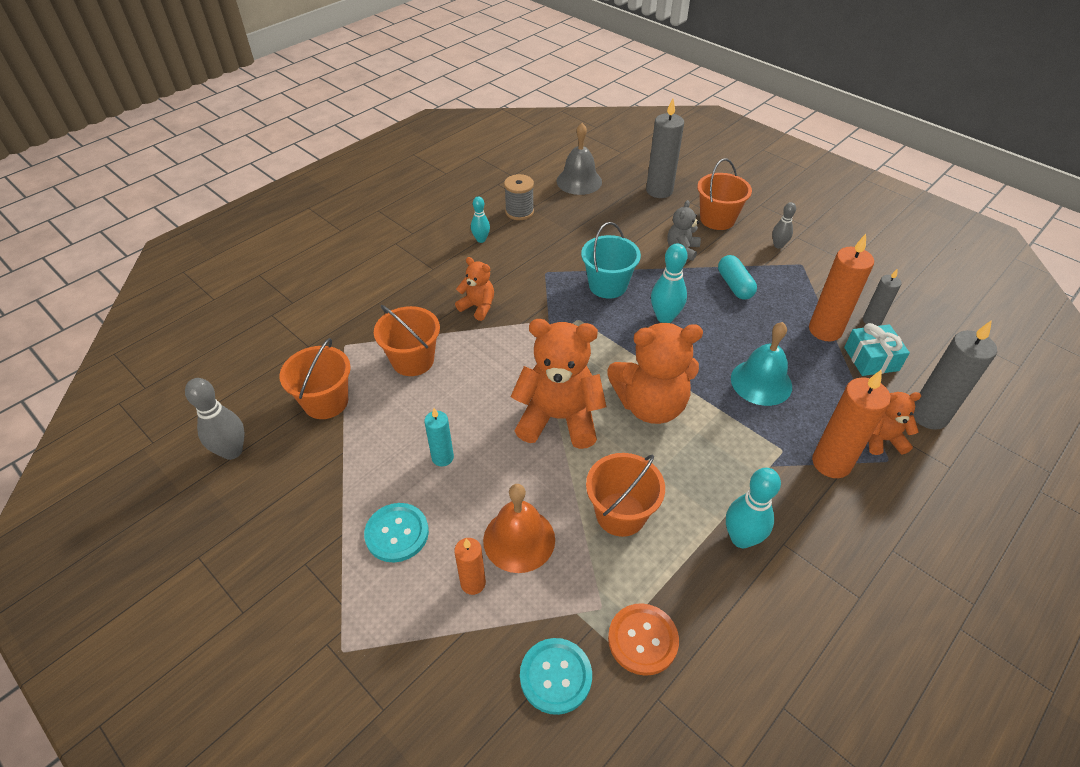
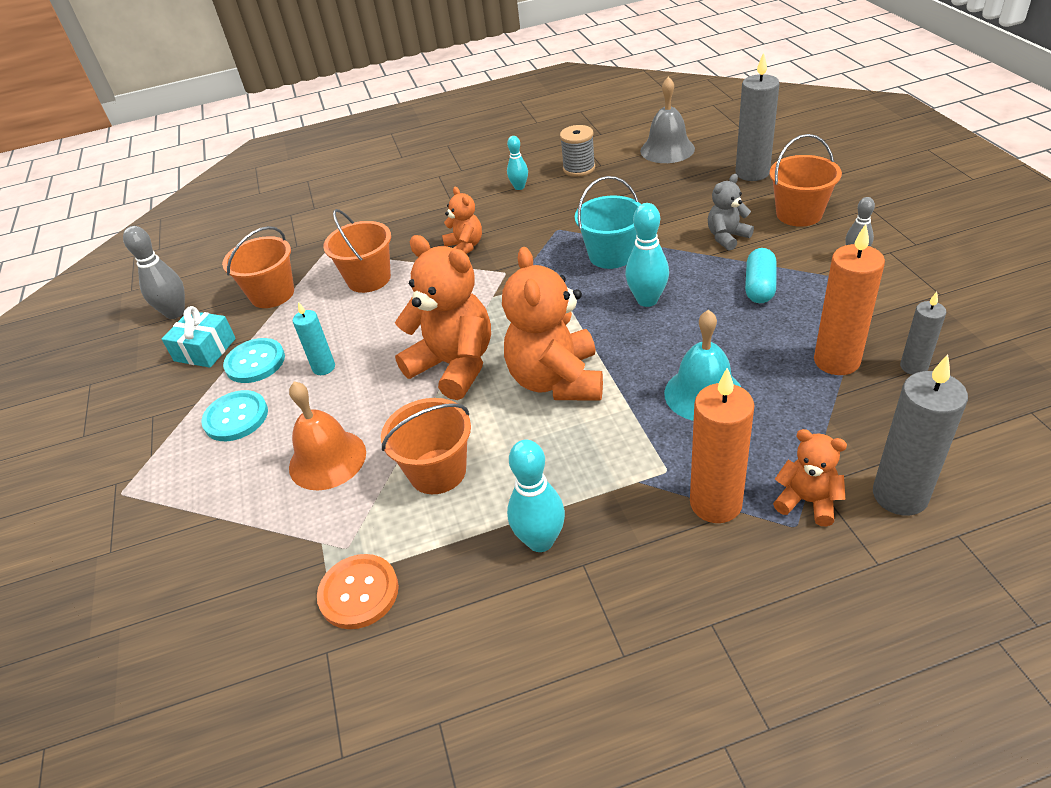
camera: 35 degrees right, 5 degrees down
orange candle [454,538,486,595] -> none
turquoise button [520,638,592,715] -> turquoise button moved to [223,338,285,383]
orange teddy bear [607,323,703,424] -> orange teddy bear turned 60 degrees clockwise [502,247,603,401]
turquoise gift [844,323,910,376] -> turquoise gift moved to [162,306,236,368]

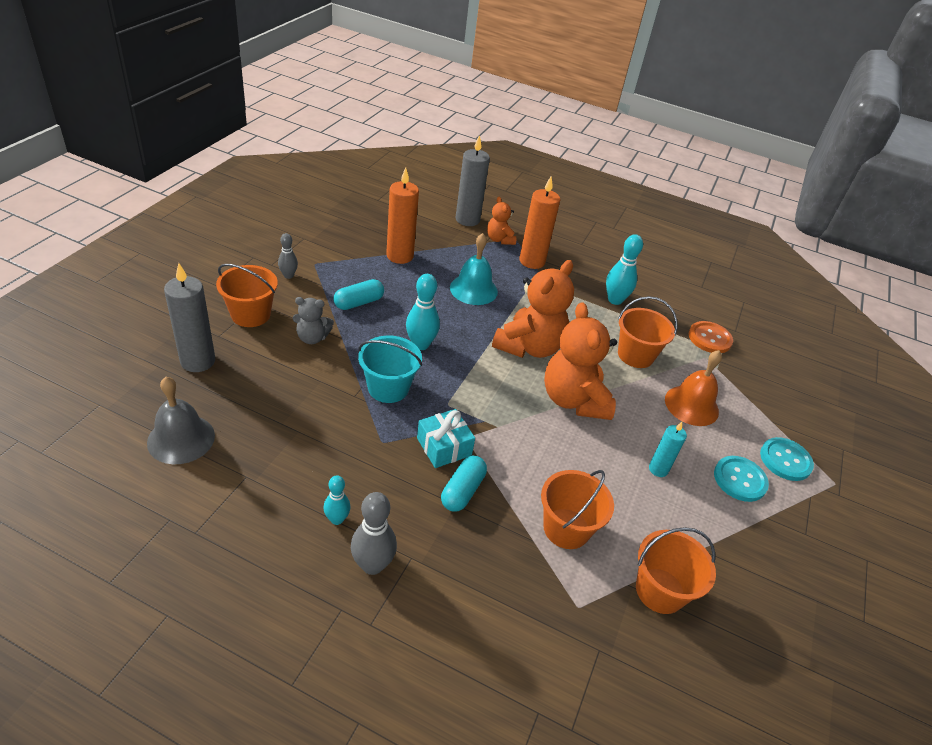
camera: 150 degrees left, 0 degrees up
grey bowling pin [123,226,185,319] -> grey bowling pin moved to [351,492,397,575]
turquoise gift [162,306,236,368] -> turquoise gift moved to [417,409,475,468]
turquoise button [223,338,285,383] -> turquoise button moved to [760,437,814,481]
orange teddy bear [442,187,482,254] -> turquoise capsule [441,455,487,512]
grey spool [560,125,595,177] -> none
grey candle [900,292,946,375] -> none

